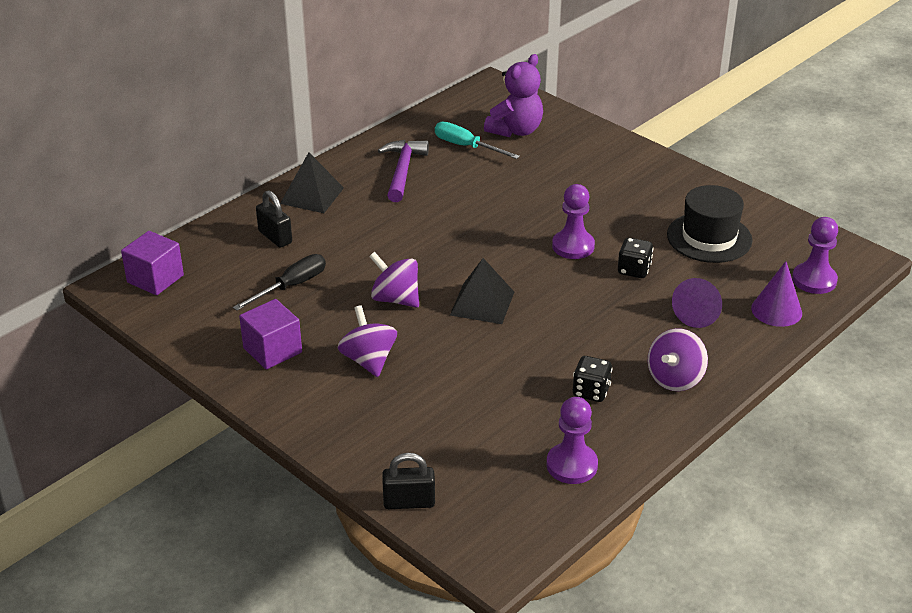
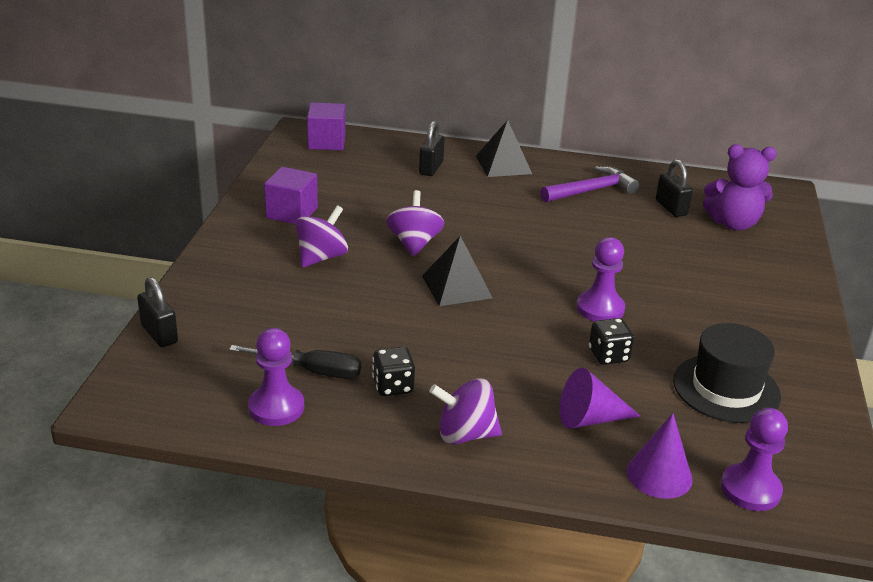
camera: 55 degrees right, 5 degrees down
black screwdriver [233,254,326,311] -> black screwdriver moved to [229,345,361,379]
turquoise screwdriver [435,122,520,159] -> black padlock [656,159,693,217]

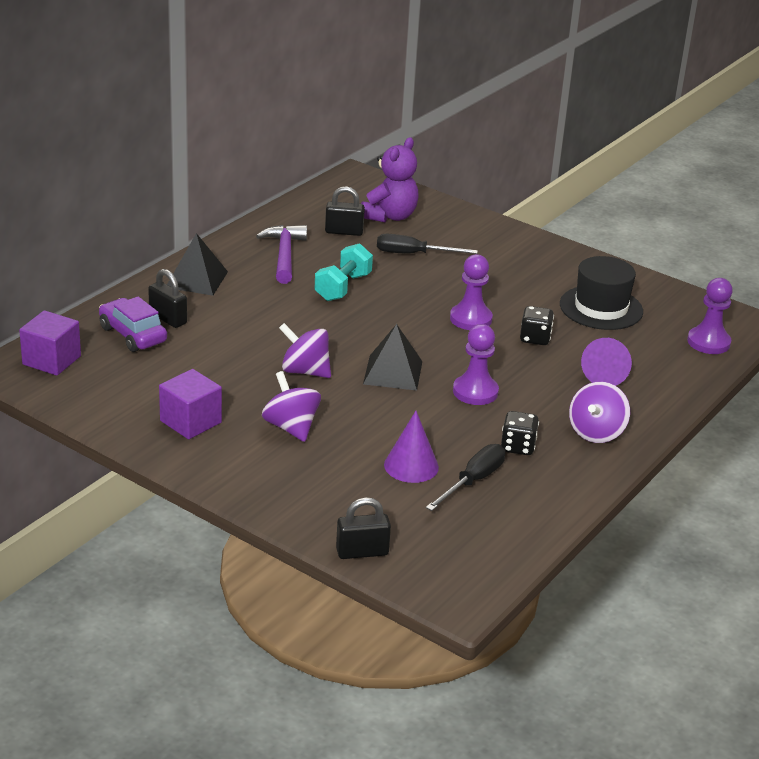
camera: 65 degrees left, 0 degrees up
purple pawn [248,328,304,426] -> purple pawn moved to [453,324,499,405]
purple cone [627,413,693,499] -> purple cone moved to [384,411,439,483]
none -> purple car [99,297,167,352]
none -> turquoise dumbbell [315,243,373,301]
none -> black screwdriver [377,234,478,254]

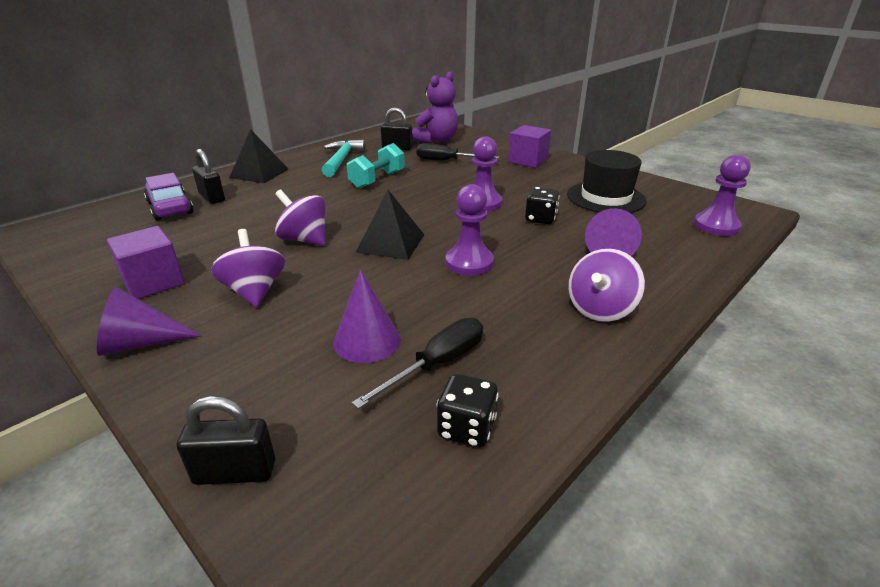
camera: 10 degrees right, 0 degrees up
purple cube [19,310,81,376] -> purple cube moved to [508,125,551,168]
purple hammer [256,225,307,284] -> turquoise hammer [322,140,366,177]
black dice [501,411,539,455] -> black dice moved to [436,374,499,448]
none -> purple cone [97,287,202,356]

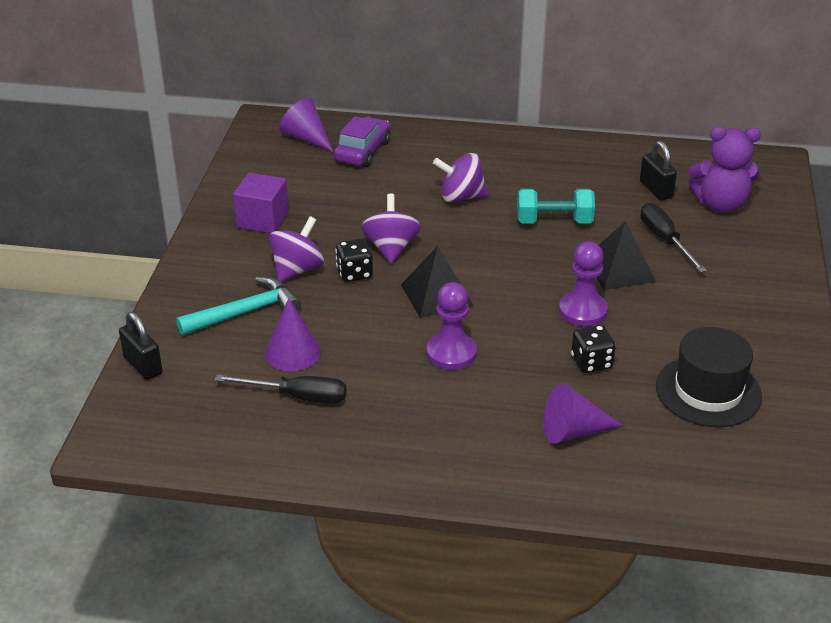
camera: 55 degrees right, 5 degrees up
purple cone [97,287,202,356] -> purple cone moved to [279,98,333,152]
black padlock [192,149,225,204] -> none
black pyramid [229,130,288,183] -> black pyramid moved to [596,221,656,290]
turquoise hammer [322,140,366,177] -> turquoise hammer moved to [176,277,301,335]
black dice [436,374,499,448] -> black dice moved to [335,239,373,282]
purple cube [508,125,551,168] -> none
purple spinning top [568,248,645,322] -> purple spinning top moved to [433,153,489,203]
purple pawn [694,155,750,236] -> none

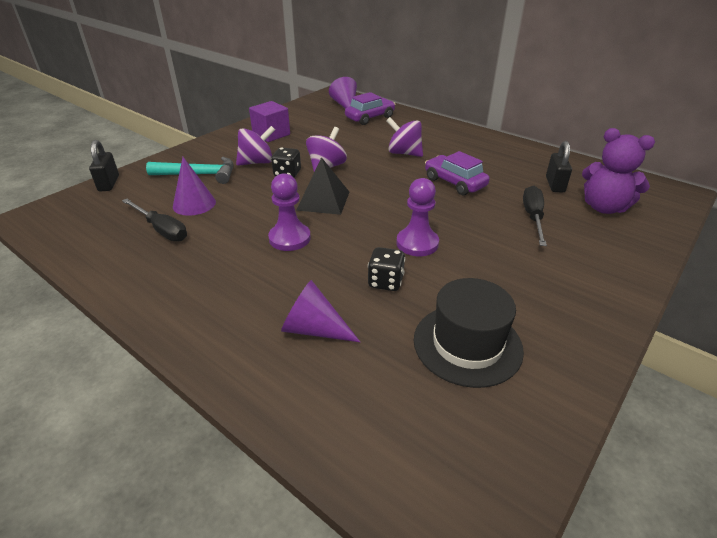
camera: 30 degrees right, 0 degrees up
turquoise dumbbell [517,189,595,224] -> purple car [425,151,490,195]
black pyramid [596,221,656,290] -> none

